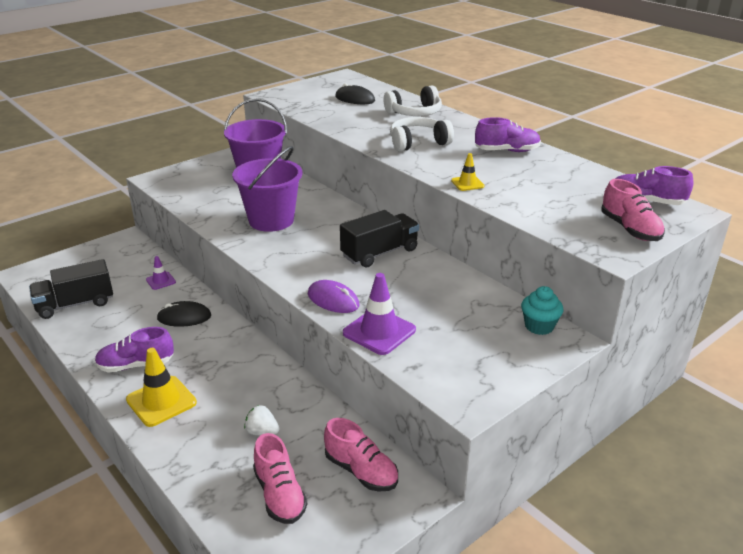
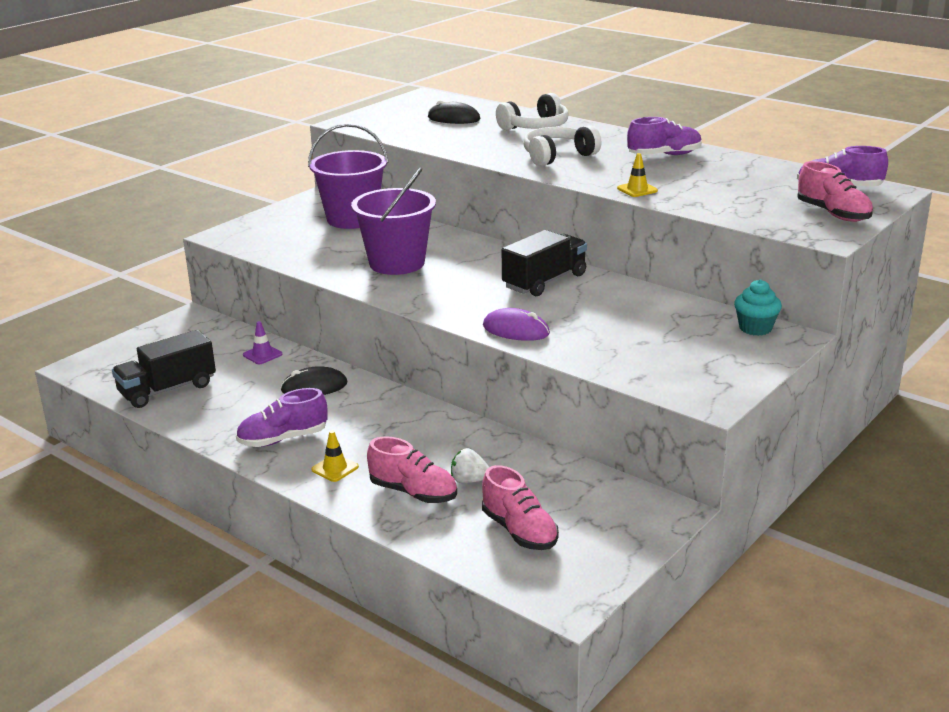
camera: 10 degrees left, 5 degrees down
yellow traffic cone [126,348,197,427] -> yellow traffic cone [311,430,359,482], size x0.55
pink shoe [324,418,398,491] -> pink shoe moved to [367,436,457,503]
purple traffic cone [343,273,416,355] -> none

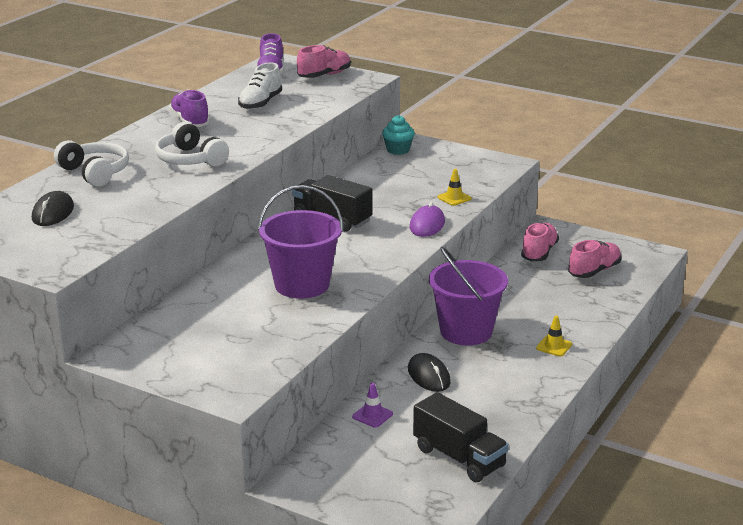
camera: 100 degrees left, 0 degrees up
purple shoe [236,388,328,447] -> none
purple bucket [308,123,388,229] -> purple bucket moved to [429,247,508,345]
pink shoe [367,436,457,503] -> pink shoe moved to [521,223,559,261]
white strawberry [451,448,489,483] -> none
yellow traffic cone [617,153,658,197] -> yellow traffic cone moved to [437,169,472,206]
none -> white shoe [238,63,282,110]

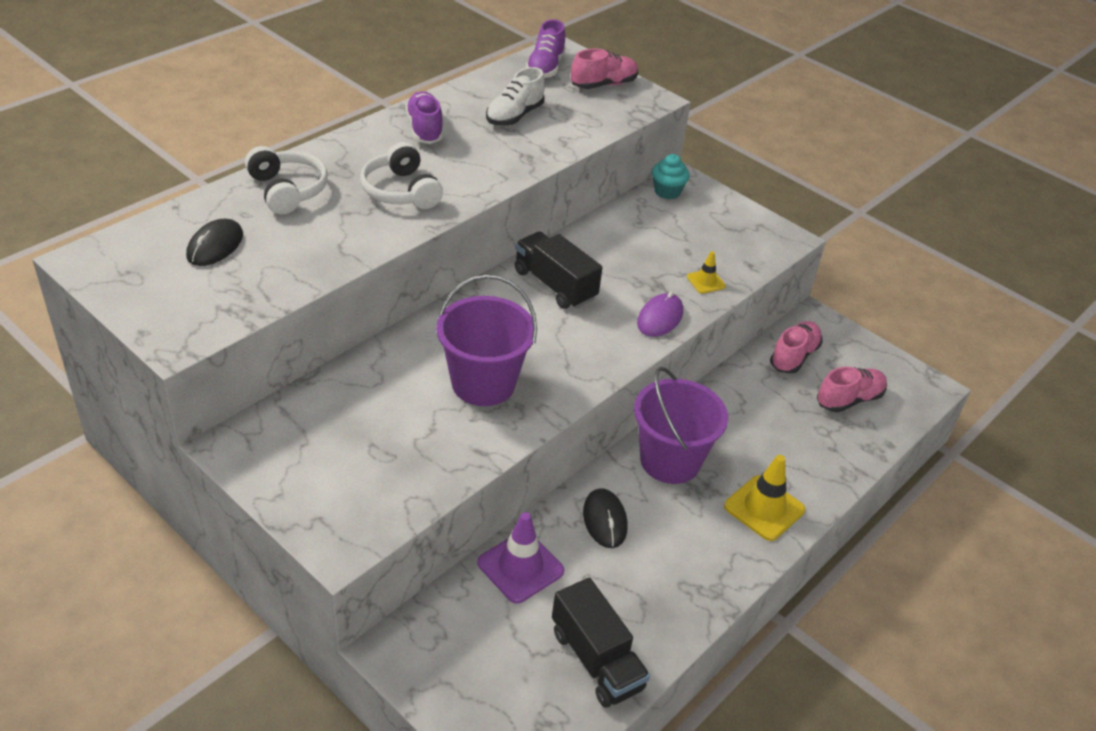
camera: 10 degrees right, 15 degrees up
purple traffic cone [352,383,393,428] -> purple traffic cone [477,512,564,604], size x1.83
yellow traffic cone [536,316,572,356] -> yellow traffic cone [724,455,805,541], size x1.83

